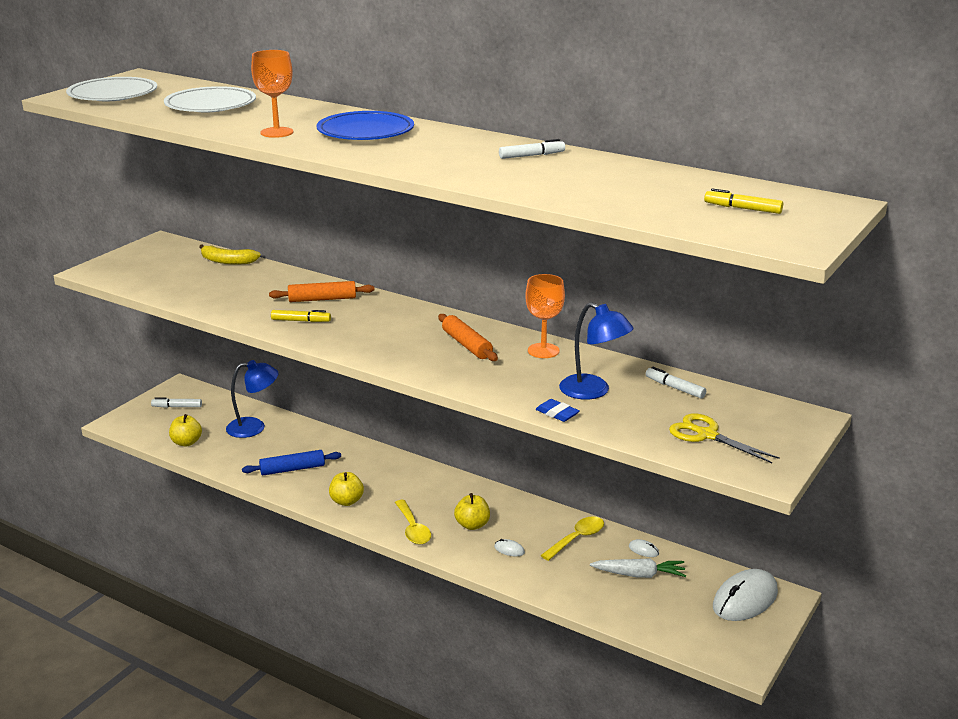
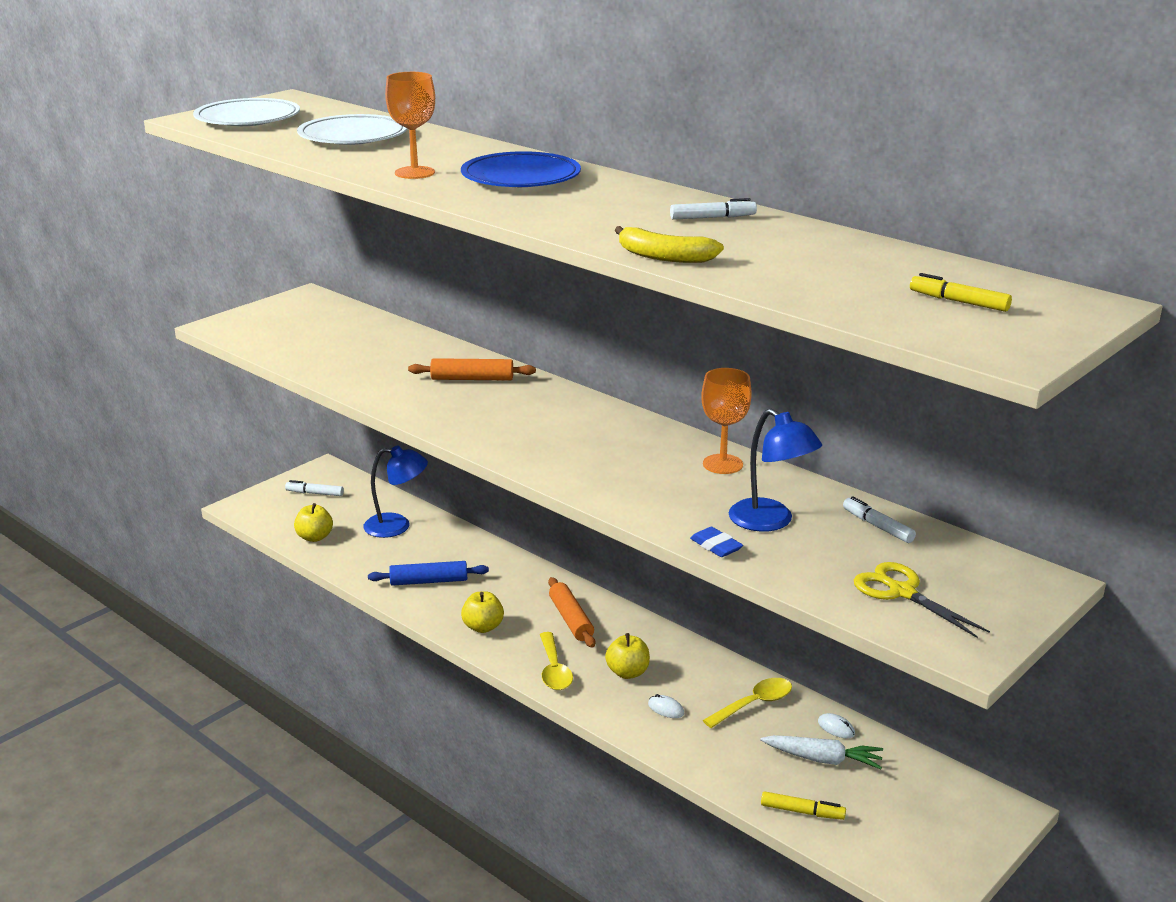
camera: 10 degrees right, 0 degrees up
yellow banana [199,245,261,265] -> yellow banana moved to [615,226,724,263]
yellow marker [271,310,331,322] -> yellow marker moved to [761,791,846,820]
orange rolling pin [438,314,498,361] -> orange rolling pin moved to [548,577,595,648]
white mouse [713,569,778,621] -> none

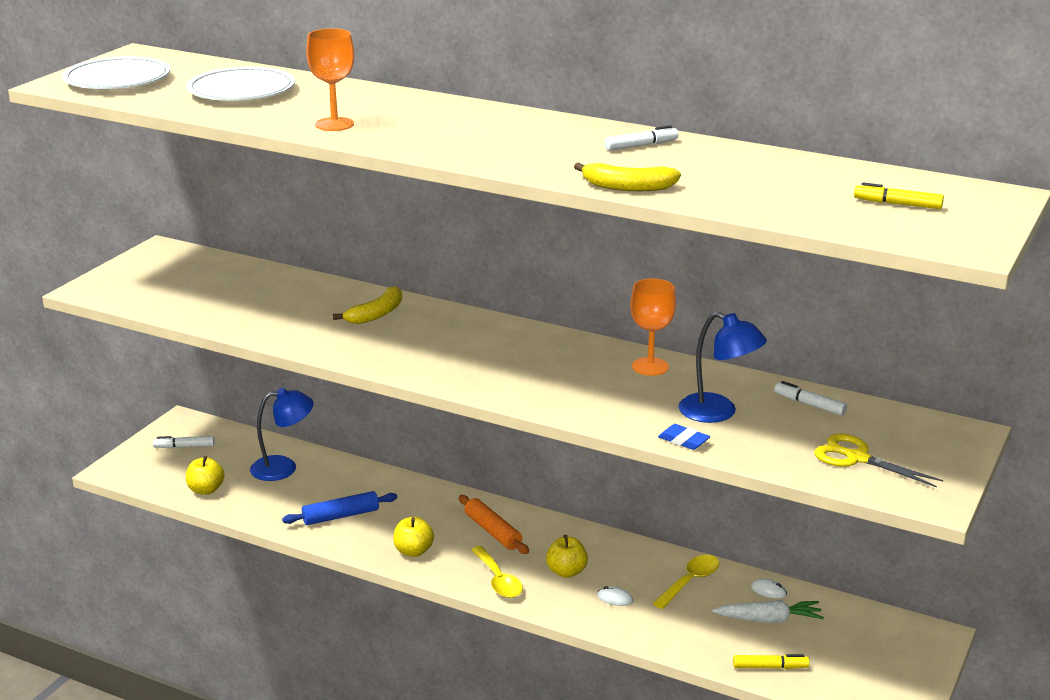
camera: 15 degrees left, 0 degrees up
orange rolling pin [408,358,536,381] -> yellow banana [333,286,402,324]
blue plate [461,151,581,187] -> none

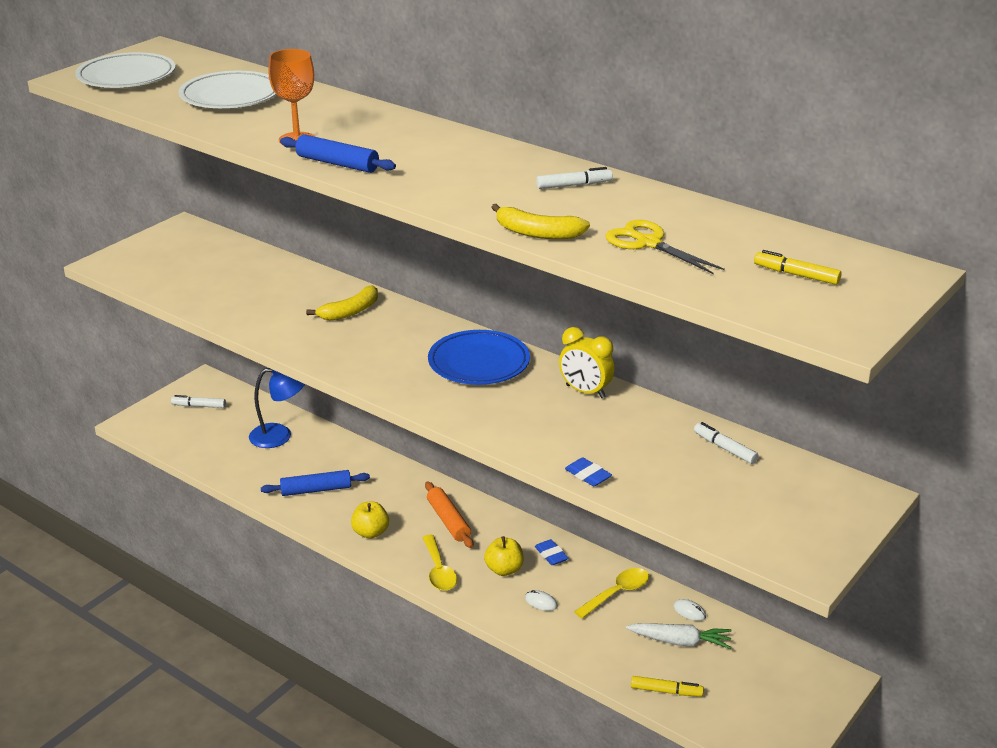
camera: 10 degrees right, 5 degrees up
yellow apple [186,456,225,495] -> none
orange goblet [630,278,676,376] -> yellow clock [559,327,615,398]
blue lamp [678,312,767,423] -> none
yellow scissors [814,434,943,488] -> yellow scissors moved to [606,220,725,274]
none -> blue rolling pin [280,134,396,173]
none -> blue plate [428,330,530,385]
none -> blue eraser [535,539,568,565]

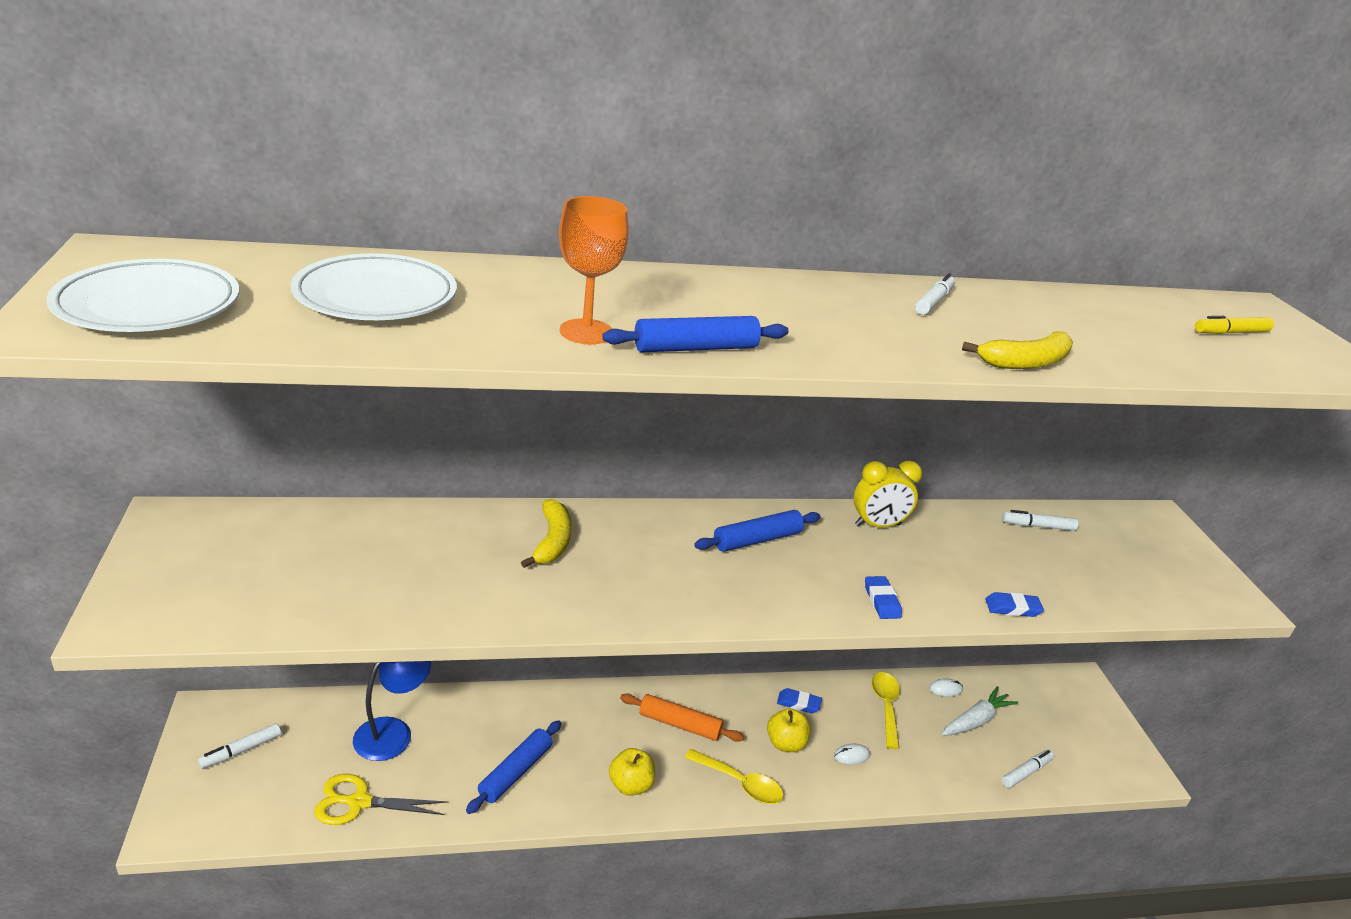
camera: 50 degrees left, 0 degrees up
blue plate [428,330,530,385] -> blue rolling pin [694,510,821,552]
yellow scissors [606,220,725,274] -> yellow scissors moved to [314,774,448,825]
yellow marker [631,676,704,697] -> white marker [1002,750,1054,788]
none -> blue eraser [865,576,902,619]

